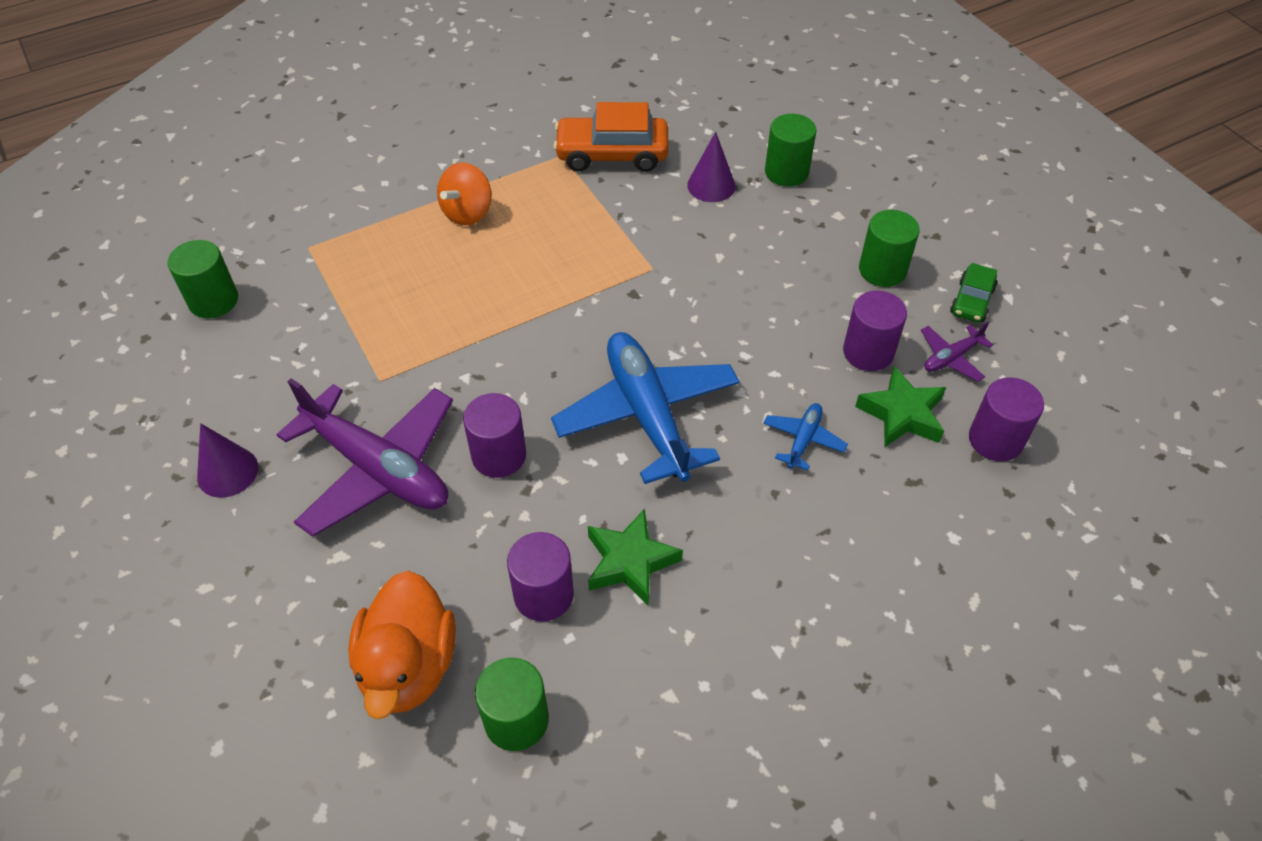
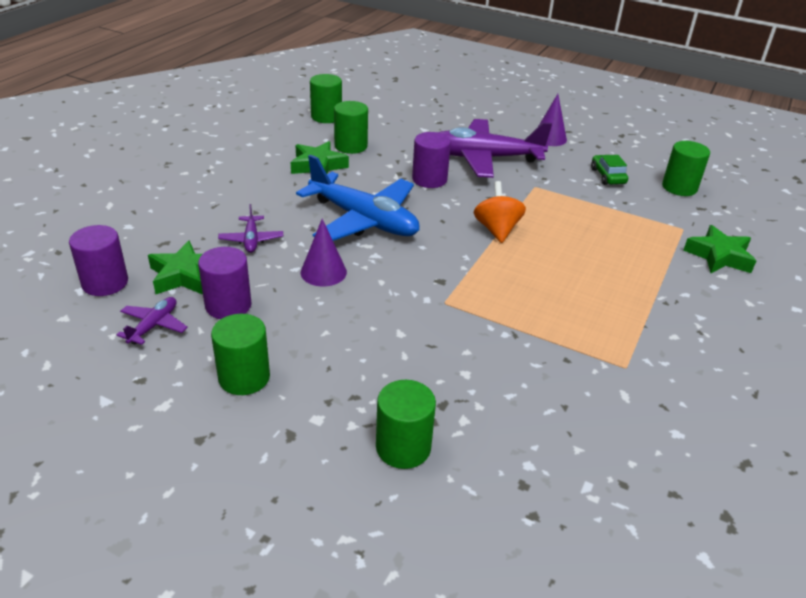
camera: 145 degrees right, 15 degrees down
orange duck [348,571,456,719] -> none
orange spinning top [437,163,491,225] -> orange spinning top moved to [474,181,526,243]
purple cylinder [507,532,574,622] -> green cylinder [334,101,368,154]
orange car [553,102,669,172] -> none
purple cone [687,132,735,202] -> purple cone moved to [301,219,347,286]
blue plane [763,403,848,470] -> purple plane [218,204,283,253]
green car [950,263,997,322] -> green car moved to [591,155,628,185]
none -> green star [683,225,756,273]

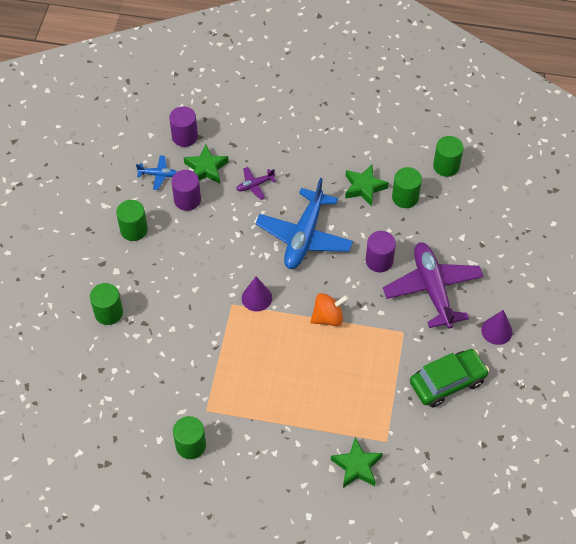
camera: 75 degrees right, 20 degrees up
purple plane [117,297,188,345] -> blue plane [136,155,177,190]
purple cone [301,219,347,286] -> purple cone moved to [242,277,272,311]
green car [591,155,628,185] -> green car [410,349,489,407], size x1.82
green cylinder [662,141,710,196] -> green cylinder moved to [173,416,206,459]

